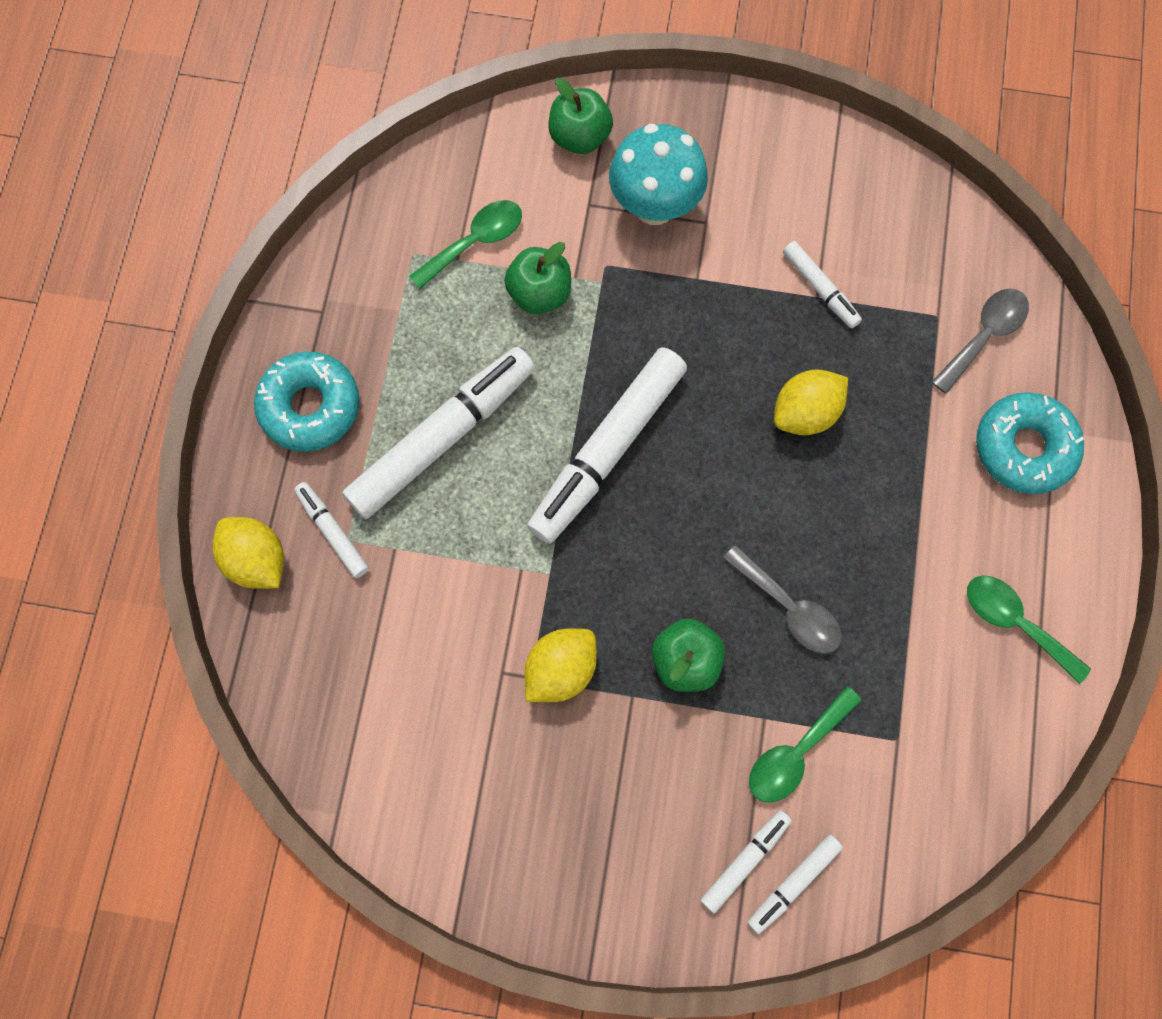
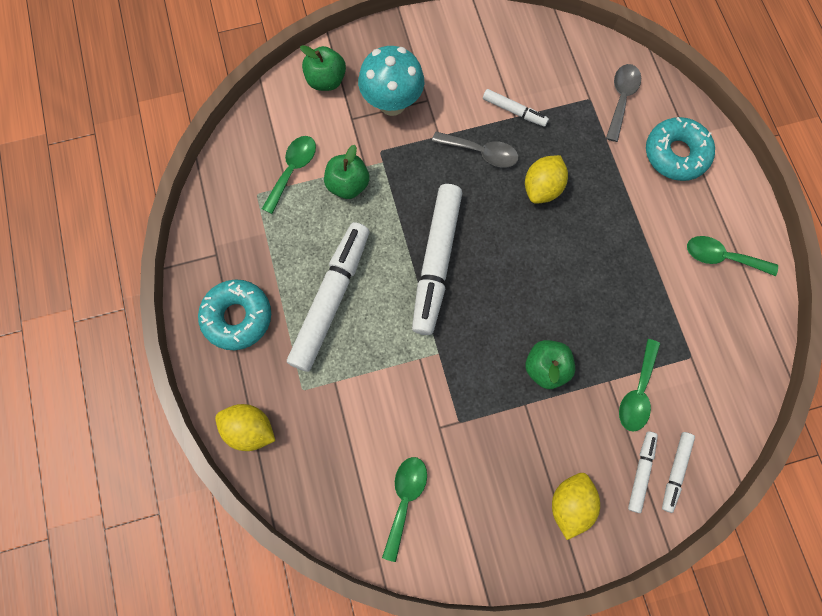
camera: 25 degrees left, 0 degrees up
white marker [294,482,369,578] -> none
yellow lemon [524,628,597,702] -> yellow lemon moved to [552,473,600,540]
grey spoon [723,545,842,654] -> grey spoon moved to [432,132,519,168]
none -> green spoon [382,457,427,562]

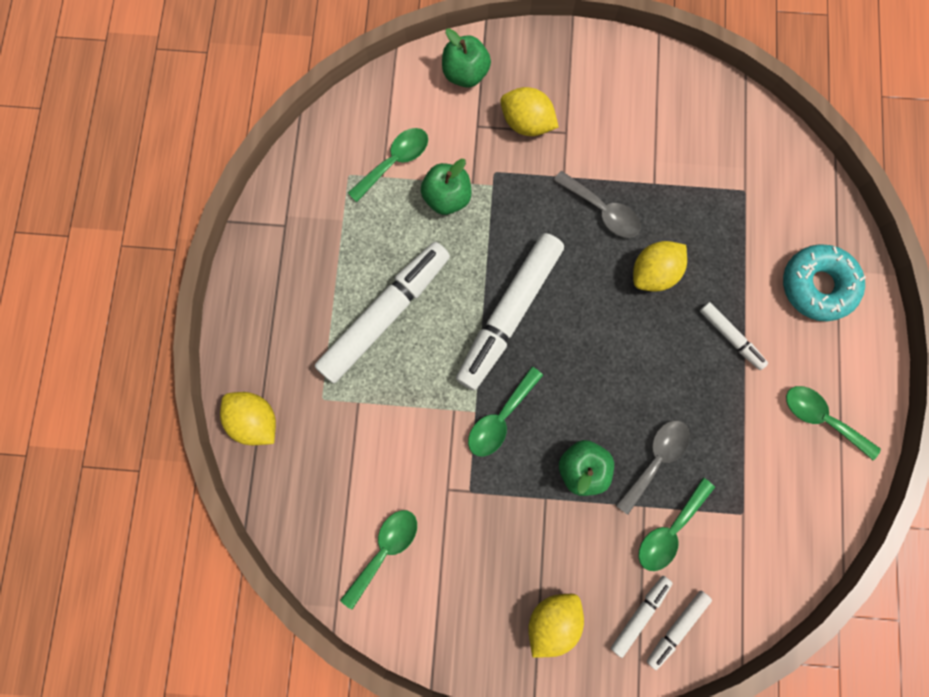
camera: 20 degrees right, 5 degrees up
turquoise donut [198,279,271,350] -> none
turquoise mushroom [358,46,424,116] -> yellow lemon [500,87,558,136]
white marker [483,89,549,127] -> white marker moved to [700,302,768,370]
grey spoon [606,64,641,142] -> grey spoon moved to [616,420,690,515]
none -> green spoon [468,367,543,457]

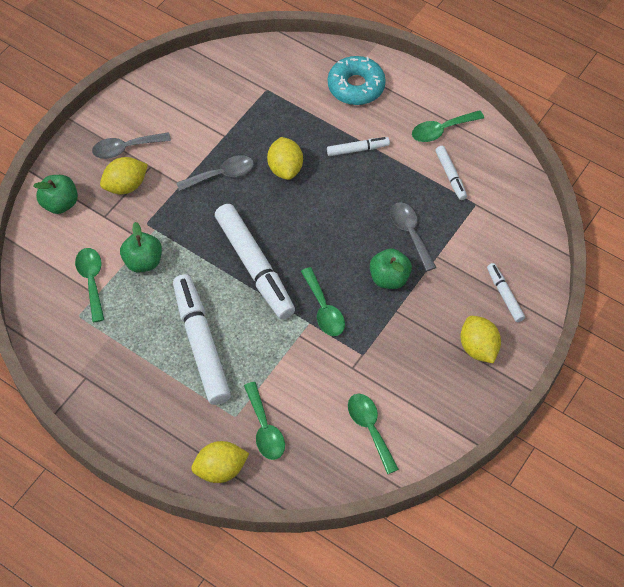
camera: 60 degrees left, 20 degrees down
green spoon [638,478,715,571] -> green spoon moved to [244,382,285,460]
white marker [647,590,712,670] -> white marker moved to [435,146,467,200]
none -> grey spoon [92,132,171,159]

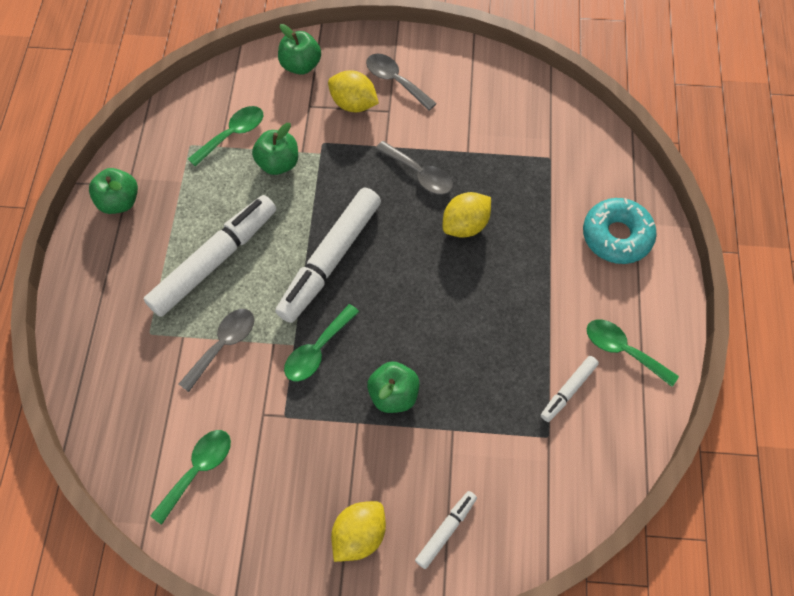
camera: 60 degrees right, 5 degrees up
yellow lemon [191,441,249,483] -> none
green spoon [244,382,285,460] -> none
white marker [327,137,390,156] -> none
grey spoon [390,202,436,271] -> grey spoon moved to [179,309,254,392]
none -> green apple [89,168,138,214]

